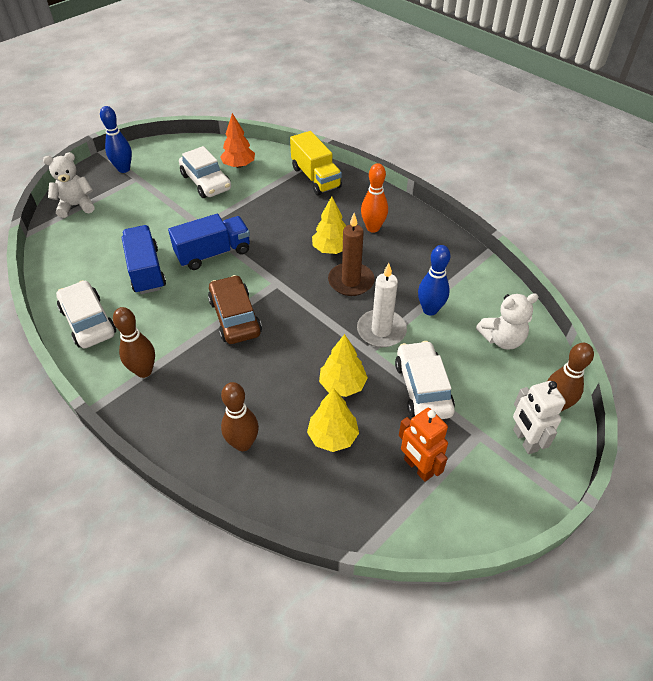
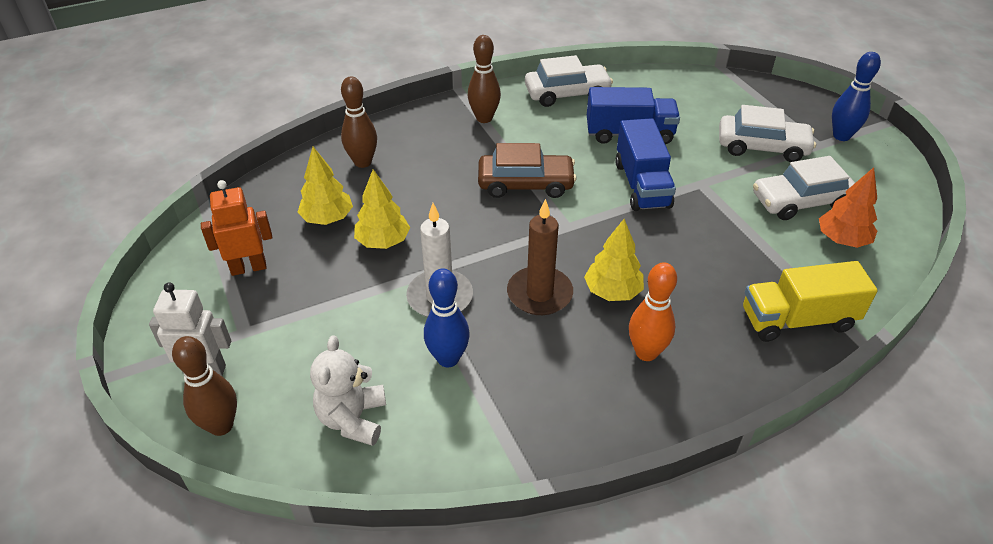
camera: 110 degrees right, 5 degrees down
white teddy bear [43,152,94,218] -> none
white car [395,341,455,419] -> white car moved to [719,105,816,162]

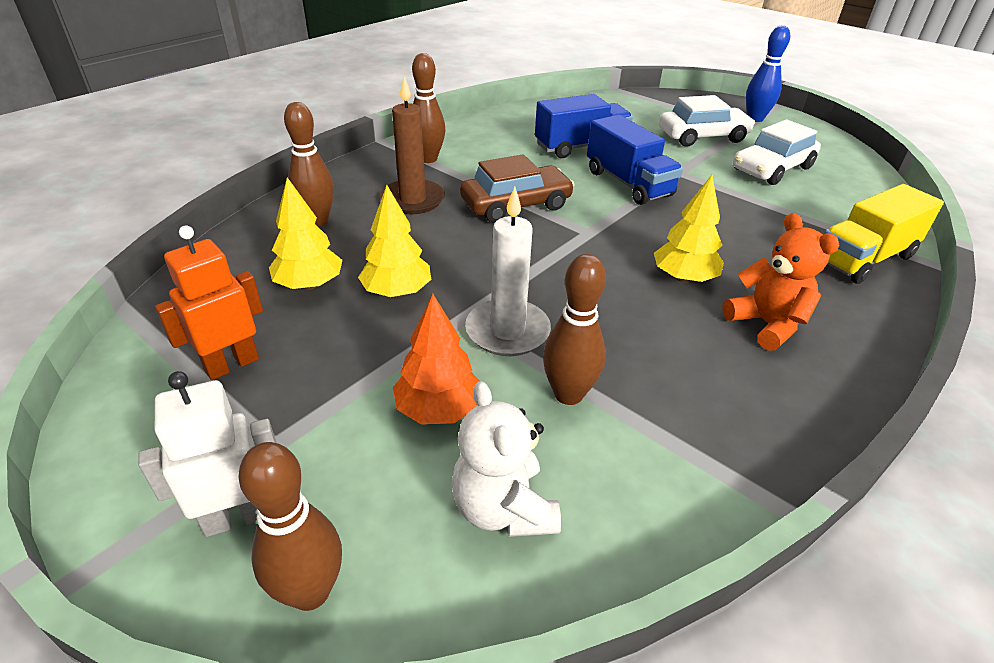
camera: 25 degrees left, 5 degrees down
blue bowling pin [424,268,470,367] -> brown bowling pin [543,254,606,405]
brown candle [507,199,573,315] -> brown candle moved to [380,76,445,214]
white car [525,55,613,107] -> none
orange bowling pin [629,262,677,361] -> orange teddy bear [722,213,839,351]
orange tree [819,167,877,248] -> orange tree moved to [393,294,479,425]

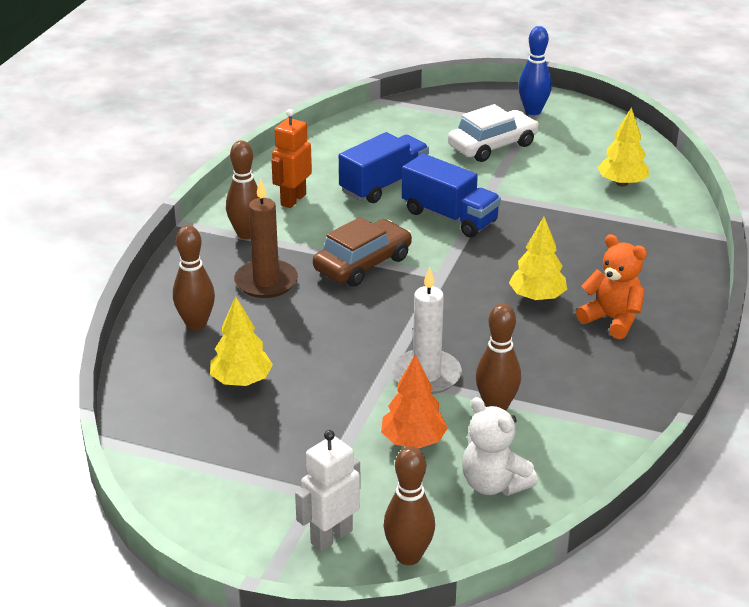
camera: 20 degrees left, 5 degrees down
orange robot [155,226,263,380] -> orange robot moved to [271,109,312,208]
yellow tree [358,185,431,297] -> yellow tree moved to [598,107,649,187]
white car [733,119,821,185] -> none
yellow truck [824,184,944,284] -> none

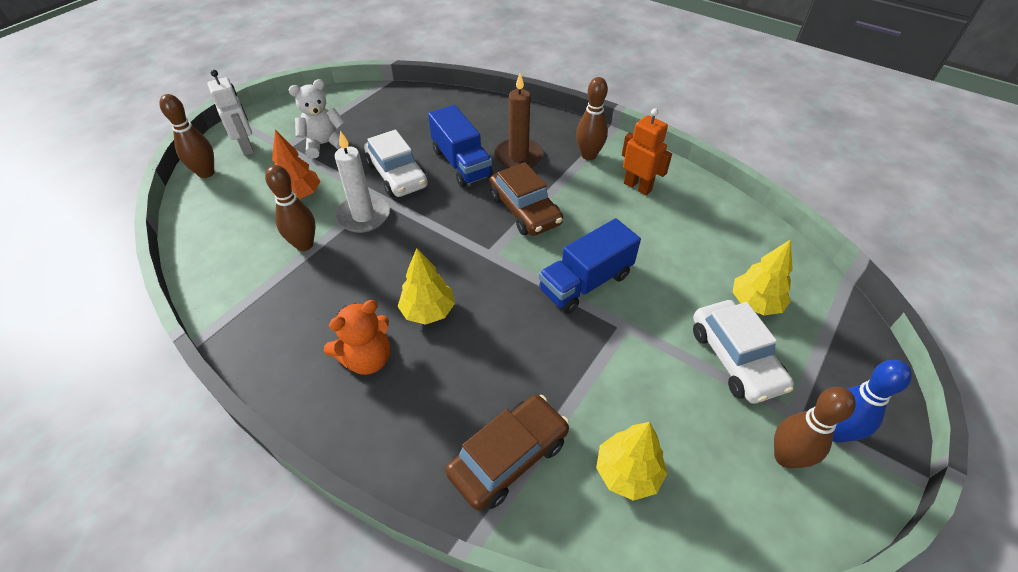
camera: 105 degrees right, 15 degrees up
brown bowling pin [173,225,215,330] -> brown bowling pin moved to [774,387,856,468]
yellow tree [210,296,273,386] -> yellow tree moved to [732,239,793,315]
blue truck [339,132,429,203] -> blue truck moved to [428,105,493,187]
white teddy bear [462,397,538,496] -> white teddy bear moved to [289,79,345,159]
none -> white car [364,130,428,197]
none -> brown car [445,395,569,510]

